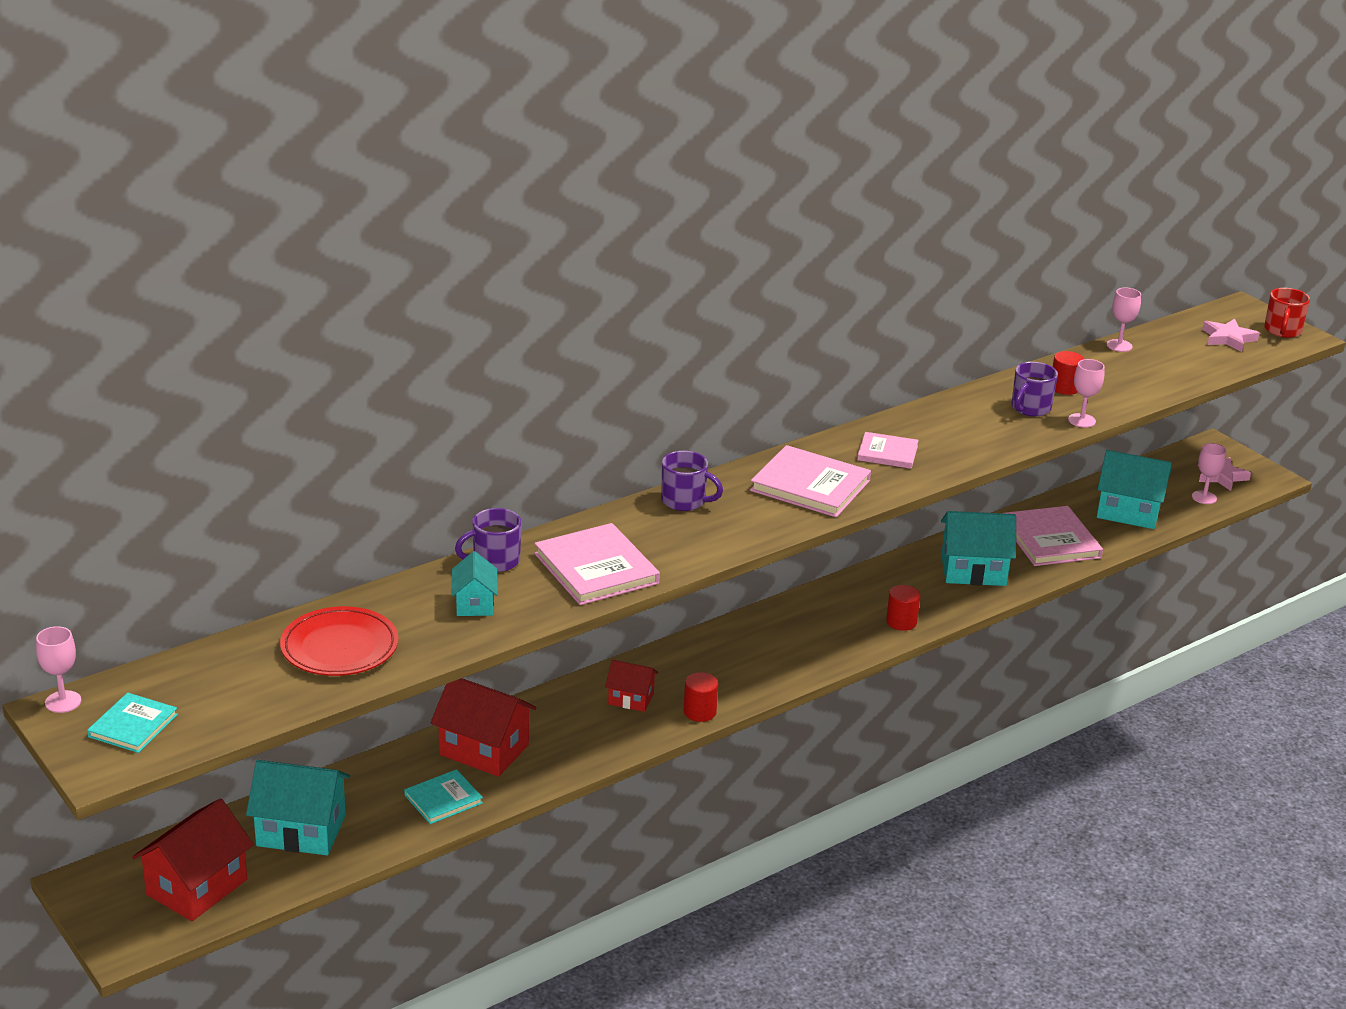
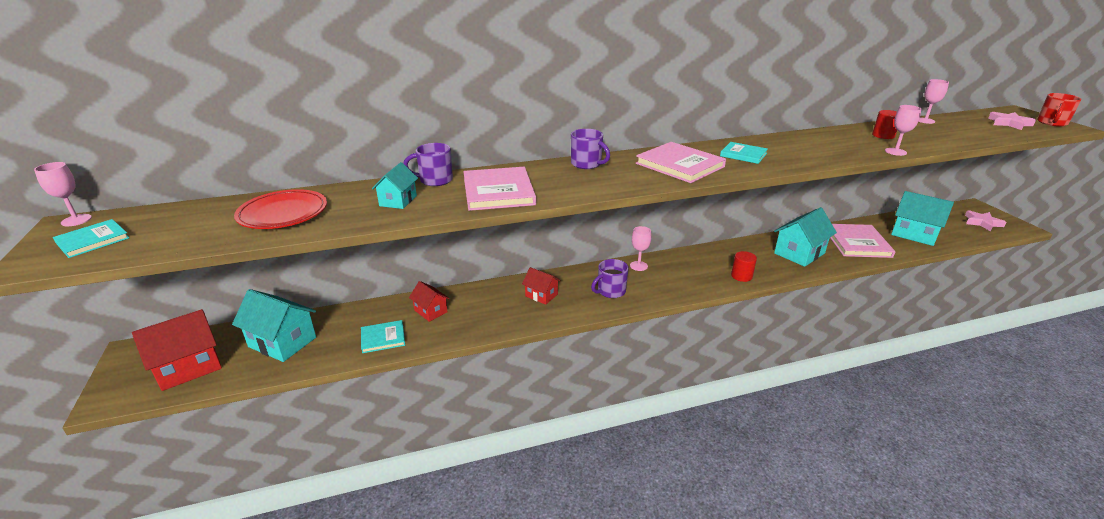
camera: 20 degrees right, 0 degrees up
red house [431,678,537,777] -> red house [409,281,449,322], size x0.57
red cylinder [683,672,718,722] -> none
pink book [857,432,919,469] -> turquoise book [720,142,768,164]
turquoise house [941,511,1016,586] -> turquoise house turned 60 degrees counterclockwise [774,207,837,267]
purple mug [1012,362,1058,416] -> purple mug moved to [591,259,629,298]
pink goblet [1192,443,1226,504] -> pink goblet moved to [630,226,651,271]

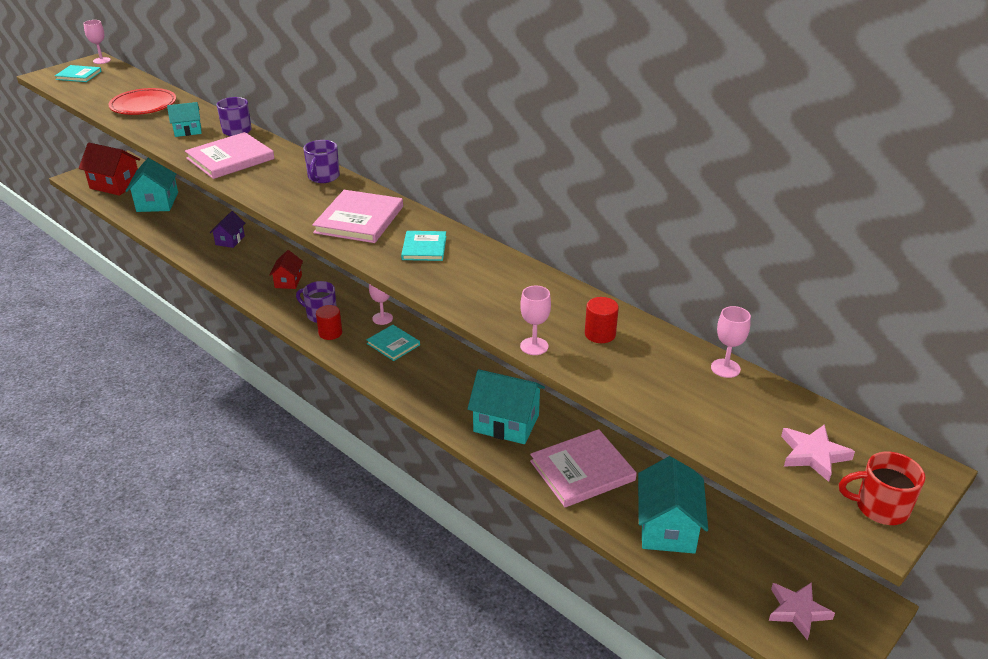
camera: 60 degrees right, 5 degrees up
turquoise book [361,320,405,353] -> turquoise book moved to [367,325,420,361]
red house [409,281,449,322] -> purple house [210,211,245,248]
red cylinder [731,251,757,282] -> red cylinder moved to [316,305,342,340]

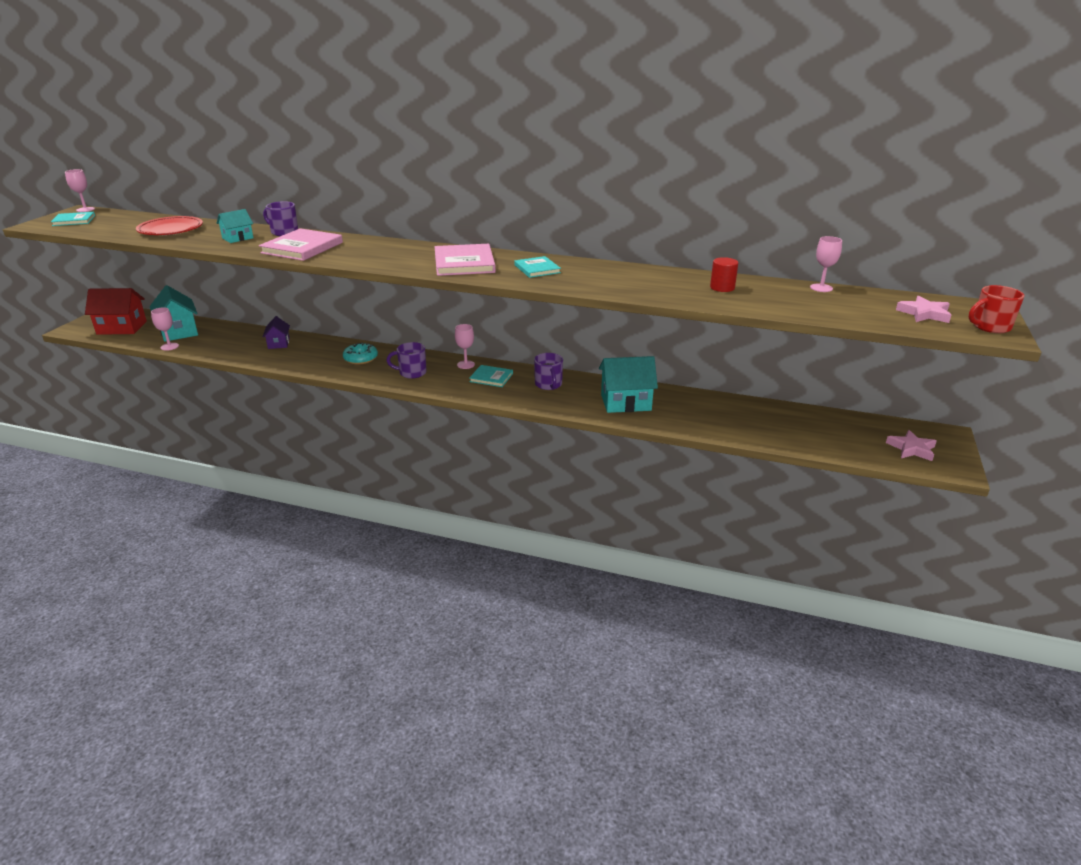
camera: 25 degrees left, 5 degrees down
red house [269,250,303,289] -> turquoise donut [343,343,378,364]
purple mug [304,140,340,183] -> purple mug moved to [534,353,563,390]
red cylinder [316,305,342,340] -> none
pink goblet [520,286,551,355] -> pink goblet moved to [151,307,179,351]
pink book [530,429,637,507] -> none
turquoise house [638,456,708,554] -> none

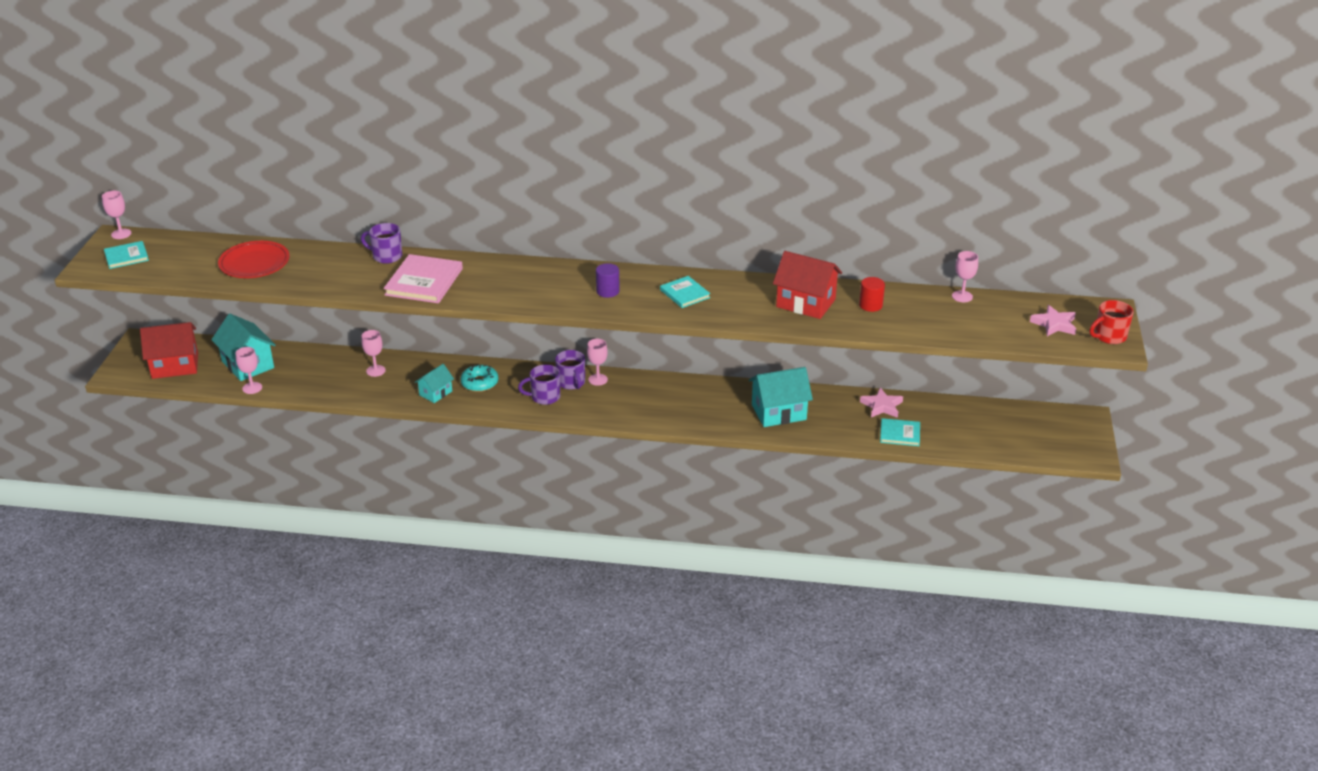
camera: 10 degrees left, 5 degrees up
turquoise house [217,209,253,243] -> turquoise house moved to [415,364,454,403]
purple house [263,316,290,349] -> pink goblet [361,330,386,377]
pink book [435,244,496,276] -> purple cylinder [596,263,620,298]
turquoise book [469,365,513,387] -> turquoise book moved to [880,418,920,446]
purple mug [534,353,563,390] -> purple mug moved to [555,350,585,390]
pink star [886,430,937,461] -> pink star moved to [860,388,903,418]
none -> red house [773,251,842,319]

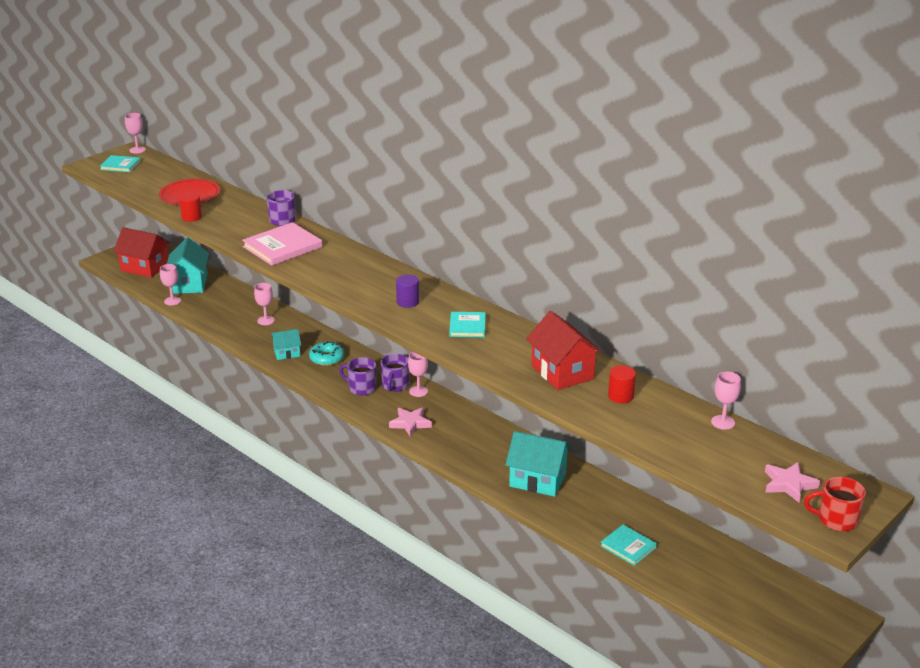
camera: 35 degrees right, 5 degrees down
pink star [860,388,903,418] -> pink star moved to [389,407,432,437]
none -> red cylinder [179,193,202,222]

